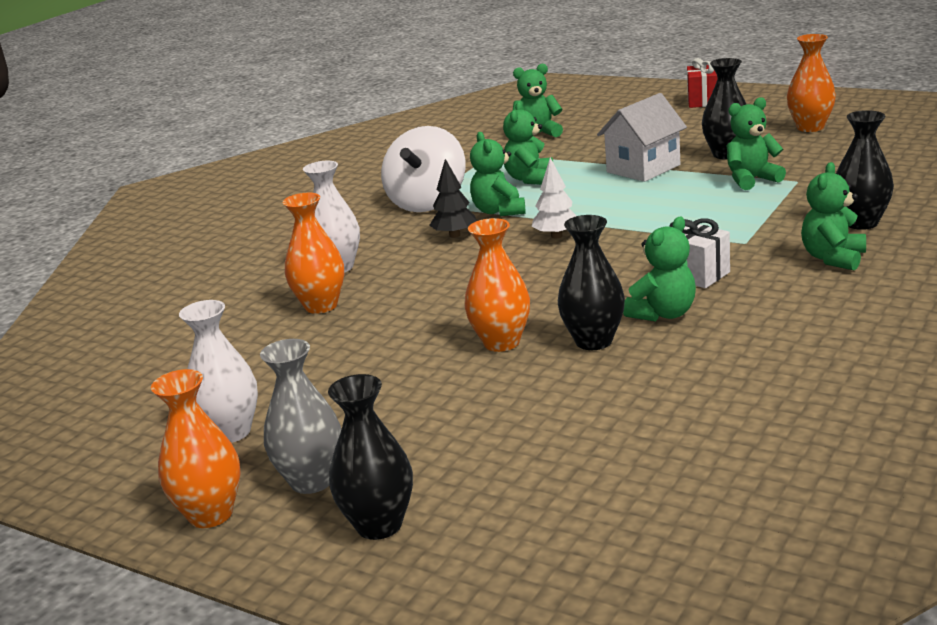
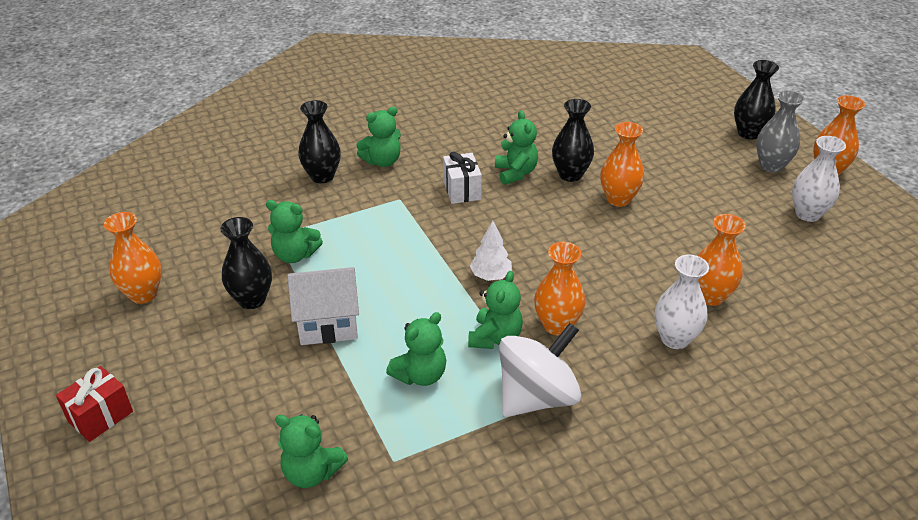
camera: 150 degrees left, 15 degrees up
black tree [429,159,477,238] -> orange vase [534,242,586,336]
green teddy bear [623,217,696,322] -> green teddy bear turned 90 degrees clockwise [495,110,538,185]

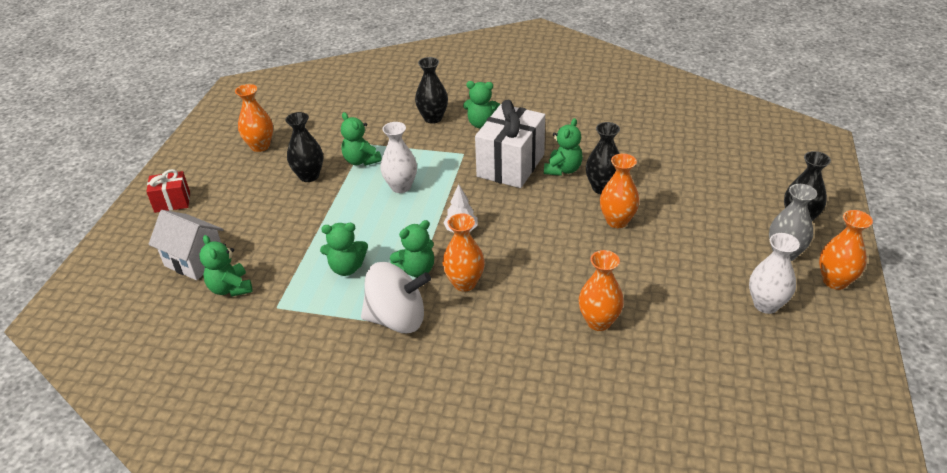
camera: 40 degrees right, 0 degrees up
white house [287,267,359,345] -> white house moved to [148,210,224,280]
white gift [443,152,482,204] -> white gift [475,100,545,188], size x1.90
white vase [654,254,709,349] -> white vase moved to [380,122,417,193]

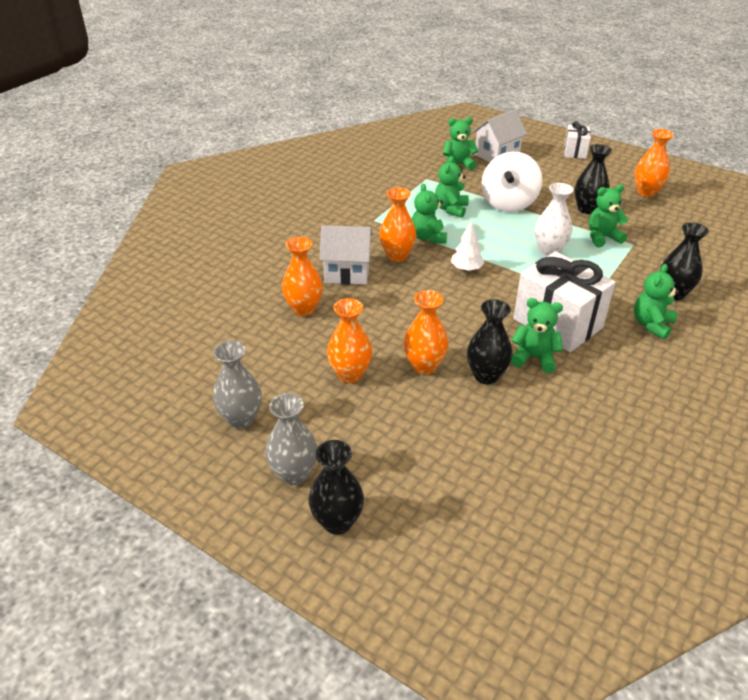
camera: 110 degrees right, 0 degrees up
red gift [146,169,190,213] -> white gift [564,121,591,159]
white spinning top [361,262,431,333] -> white spinning top moved to [482,152,543,212]
green teddy bear [544,118,583,176] -> green teddy bear turned 150 degrees clockwise [511,298,563,373]
white vase [749,233,800,314] -> grey vase [213,341,262,429]
orange vase [819,210,873,290] -> orange vase moved to [327,298,372,383]
none -> white house [319,225,373,285]

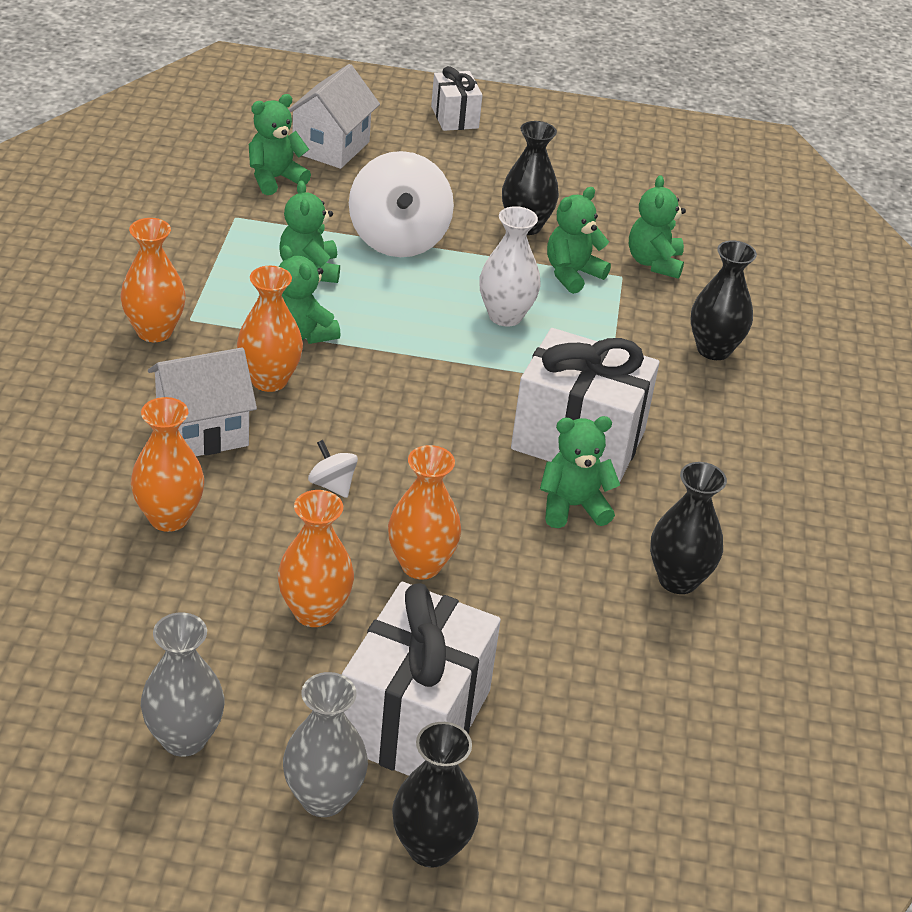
camera: 30 degrees left, 0 degrees up
white tree [451,220,485,272] -> none
black vase [467,299,512,384] -> black vase moved to [650,462,727,594]
green teddy bear [634,264,679,339] -> green teddy bear moved to [629,175,686,279]
orange vase [635,129,674,197] -> orange vase moved to [121,218,185,342]
none -> white spinning top [308,440,358,498]
none -> white gift [342,582,501,776]

